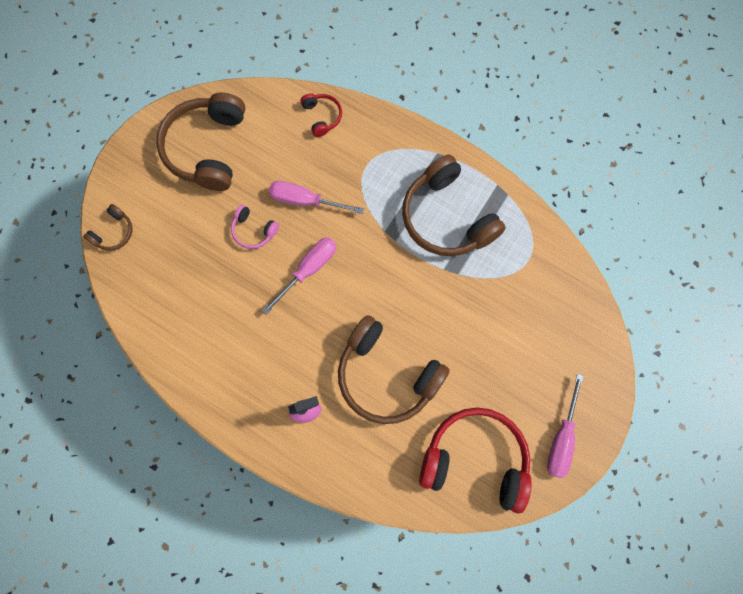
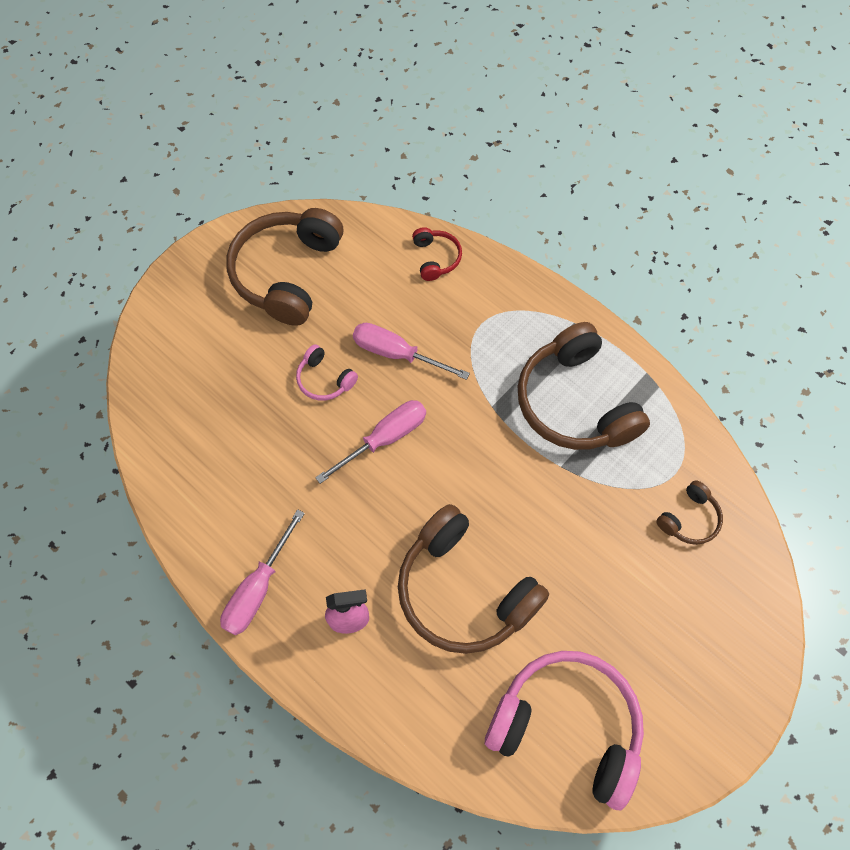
camera: 10 degrees right, 10 degrees down
brown headphones [84,204,133,251] -> brown headphones moved to [656,480,723,545]
red headphones [419,408,532,514] -> pink headphones [485,651,644,810]
pink screwdriver [547,374,584,478] -> pink screwdriver moved to [220,509,305,635]

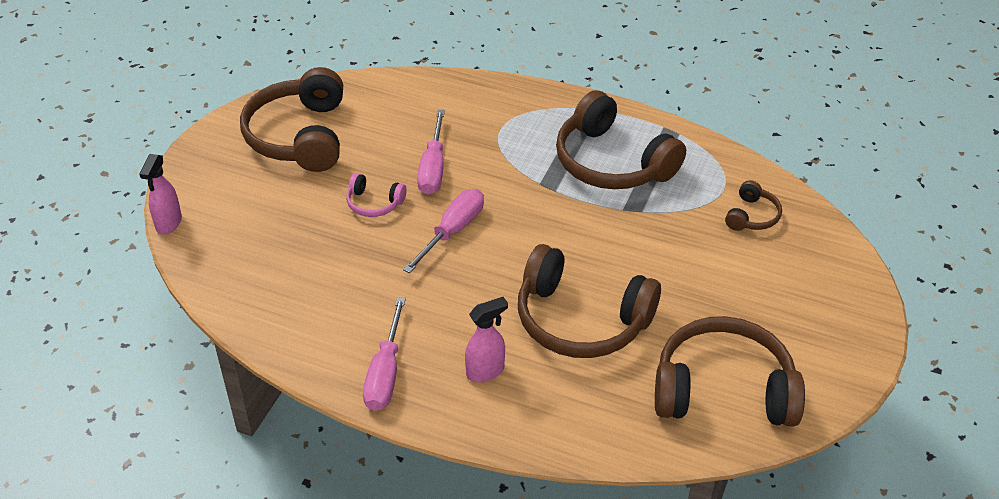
camera: 20 degrees left, 20 degrees down
pink screwdriver [353,323,470,380] -> pink screwdriver turned 90 degrees counterclockwise [417,110,445,195]
red headphones [412,227,462,281] -> none
pink headphones [485,651,644,810] -> brown headphones [655,316,805,426]
none -> pink spray bottle [139,154,182,235]

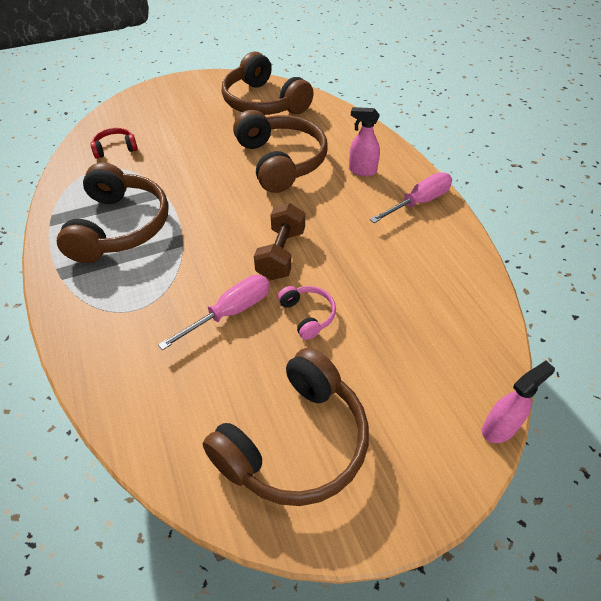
camera: 135 degrees left, 5 degrees up
pink screwdriver [403,189,484,273] -> brown dumbbell [254,203,305,280]
brown headphones [725,180,782,231] -> red headphones [90,128,138,159]

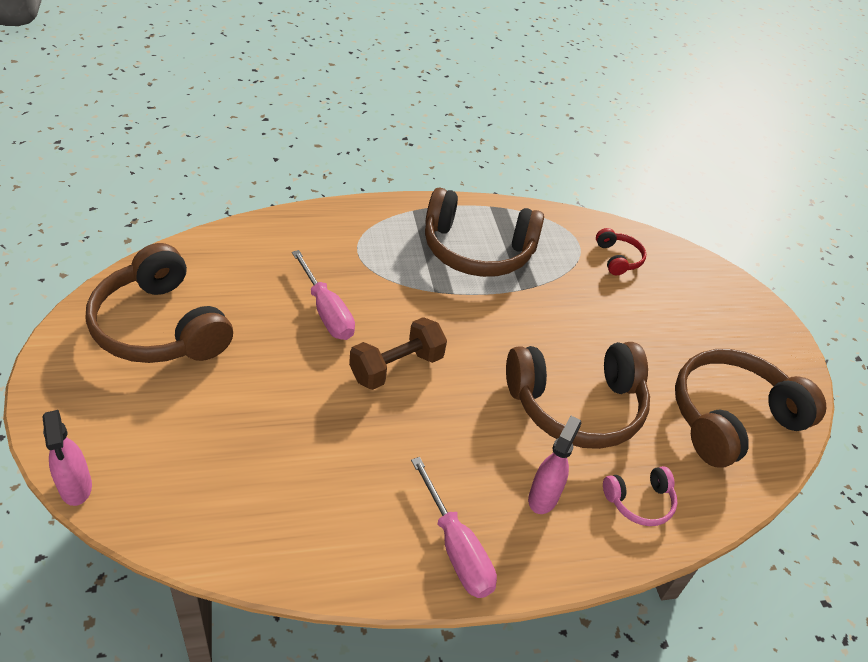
camera: 95 degrees right, 5 degrees down
brown dumbbell [254,203,305,280] -> brown dumbbell turned 60 degrees counterclockwise [349,317,447,390]
pink headphones [278,286,336,340] -> pink headphones moved to [603,466,677,526]

